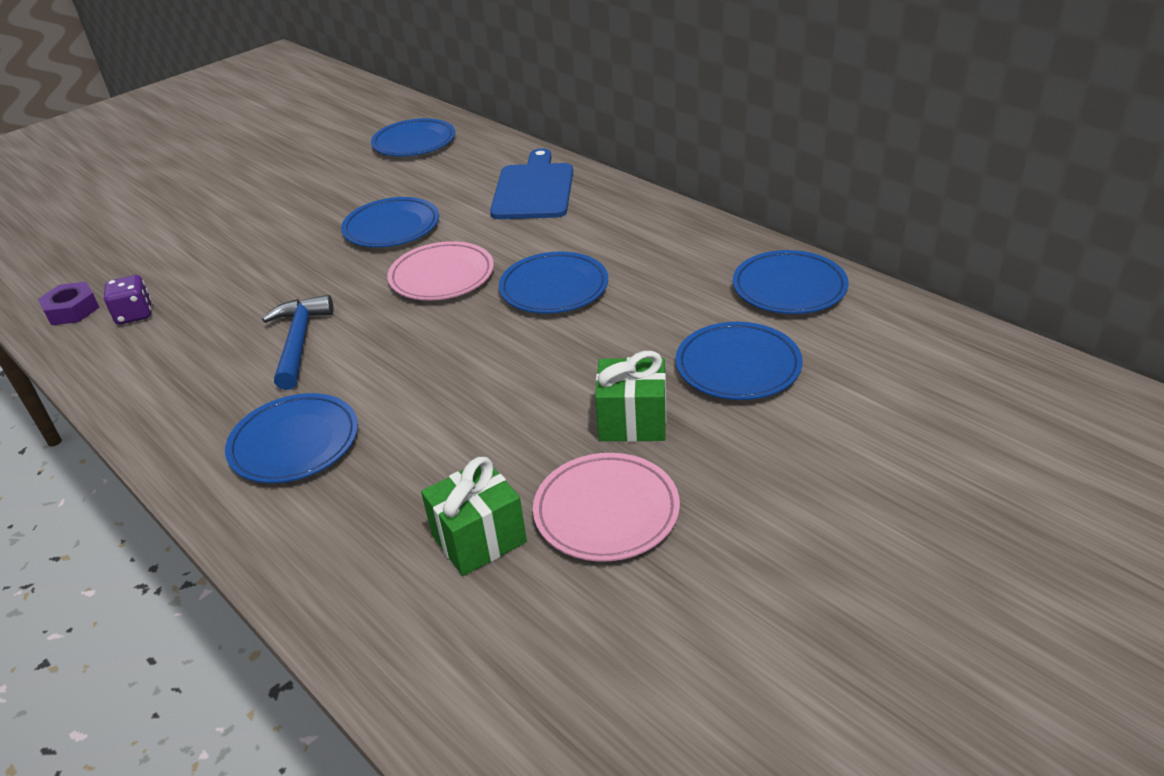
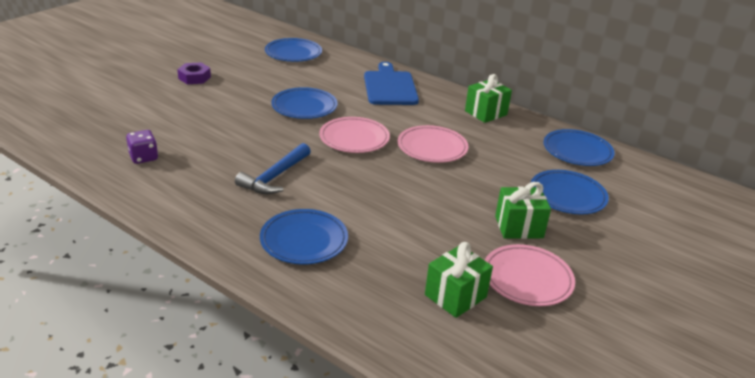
camera: 15 degrees left, 5 degrees down
purple nut [38,282,99,325] -> purple nut moved to [177,62,211,84]
blue hammer [262,295,334,390] -> blue hammer turned 135 degrees counterclockwise [235,143,311,194]
blue plate [499,251,608,314] -> pink plate [398,125,468,163]
none -> green gift [465,74,512,123]

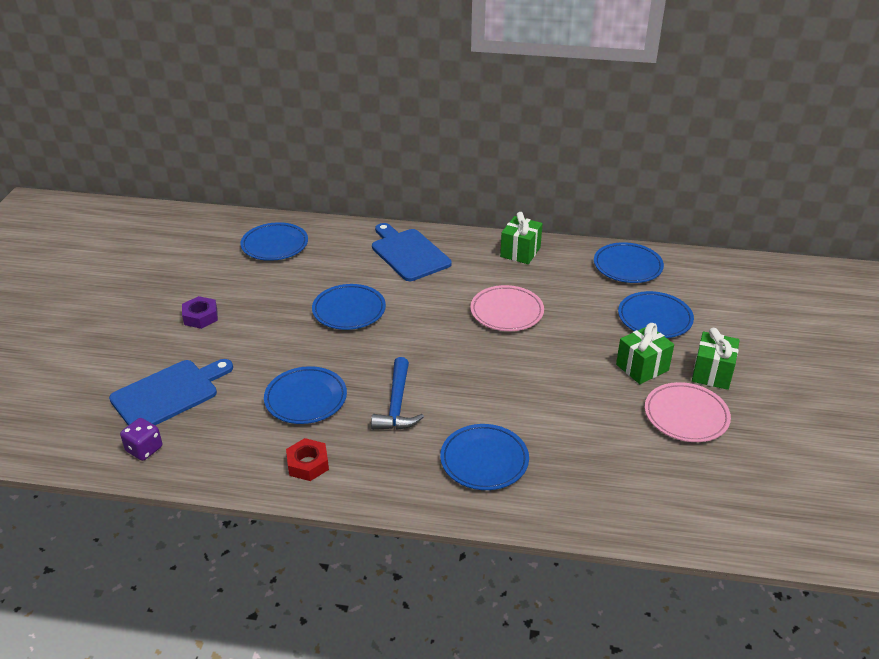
camera: 25 degrees left, 5 degrees up
purple dice [126,130,158,164] -> purple dice moved to [120,418,162,461]
pink plate [319,117,390,153] -> none
green gift [425,242,493,318] -> green gift moved to [692,328,740,390]
none -> blue cutting board [109,359,233,425]
none -> blue plate [264,366,347,424]
none -> red nut [286,438,329,481]

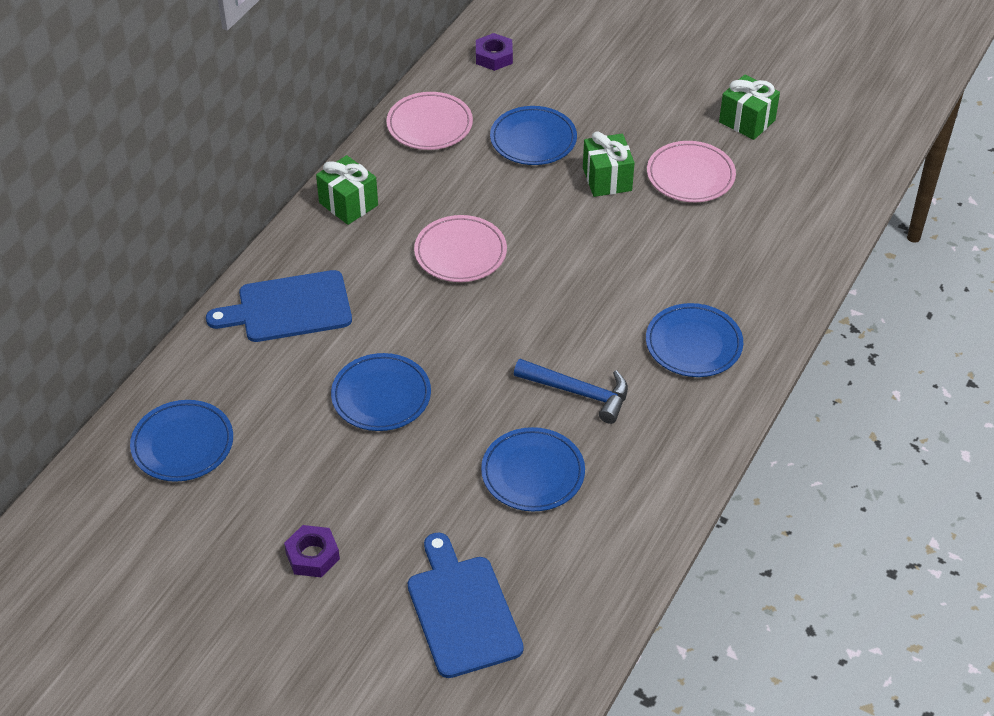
camera: 70 degrees left, 10 degrees up
purple dice [120,418,162,461] -> none
red nut [286,438,329,481] -> none
blue plate [594,242,664,283] -> pink plate [386,92,473,150]
green gift [692,328,740,390] -> green gift moved to [719,74,780,140]
none -> purple nut [476,33,513,71]

